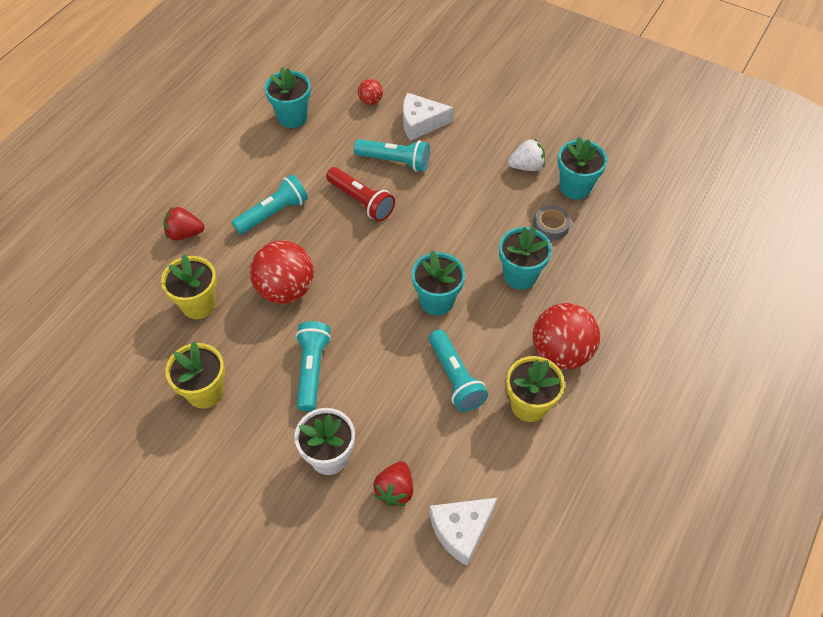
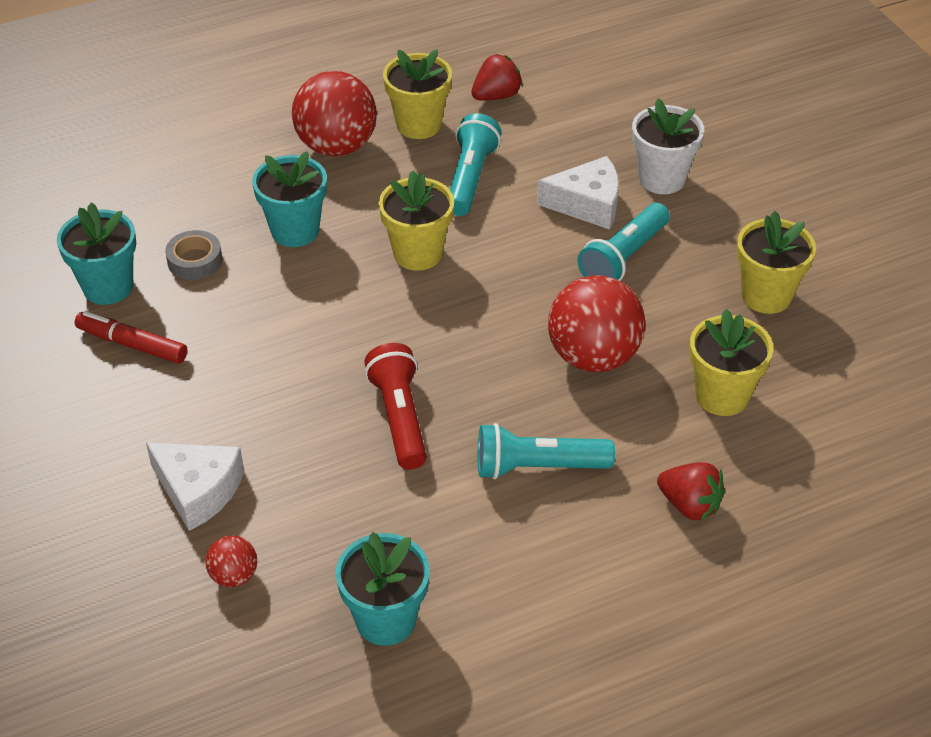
camera: 145 degrees left, 10 degrees down
turquoise flashlight [354,139,430,172] -> none
red strawberry [373,461,413,506] -> red strawberry moved to [471,54,523,101]
turquoise flower pot [412,250,465,315] -> yellow flower pot [379,170,454,271]
white cheese [429,497,498,566] -> white cheese moved to [537,156,619,230]
white strawberry [508,139,545,171] -> red marker [75,311,187,364]

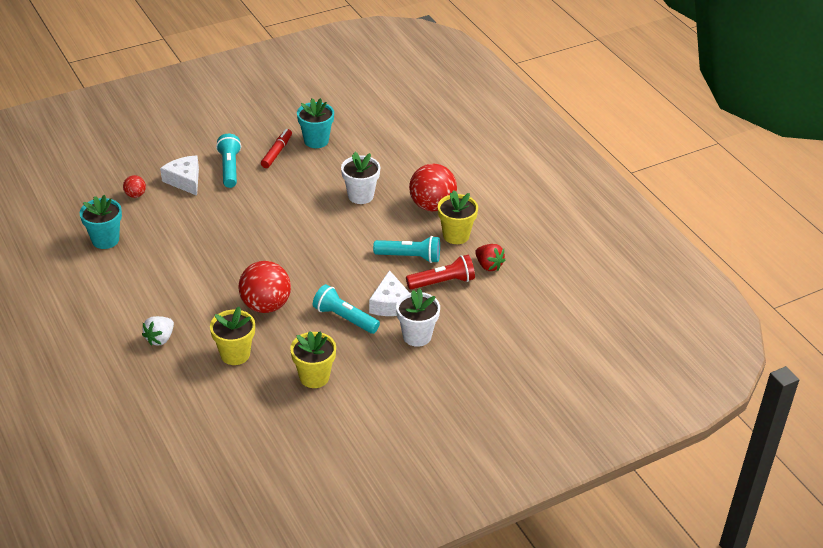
camera: 85 degrees right, 5 degrees down
white cheese [146,442,244,531] -> white cheese turned 120 degrees clockwise [160,155,199,196]
grey tape [165,230,223,280] -> none
turquoise flower pot [252,151,327,247] -> white flower pot [341,152,380,204]
red flashlight [364,343,427,470] -> red flashlight moved to [406,255,475,289]
yellow flower pot [379,170,454,271] -> none
turquoise flashlight [478,423,615,479] -> turquoise flashlight moved to [216,134,241,188]
red strawberry [657,462,725,521] -> white strawberry [142,316,174,346]

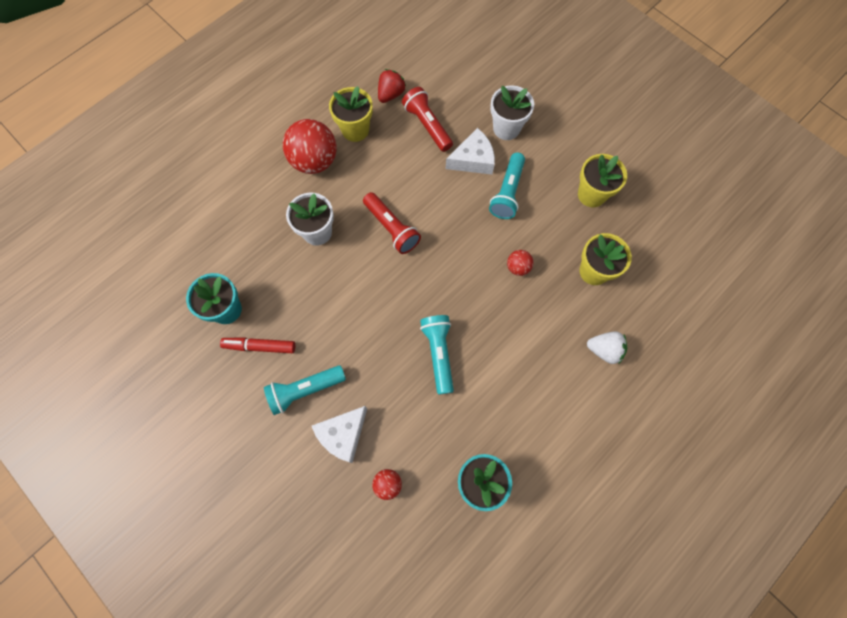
camera: 105 degrees left, 30 degrees up
red ball [238,261,291,313] -> red ball [507,250,534,276], size x0.47
turquoise flashlight [373,236,440,263] -> turquoise flashlight moved to [420,315,454,395]
none -> red flashlight [363,192,421,254]

